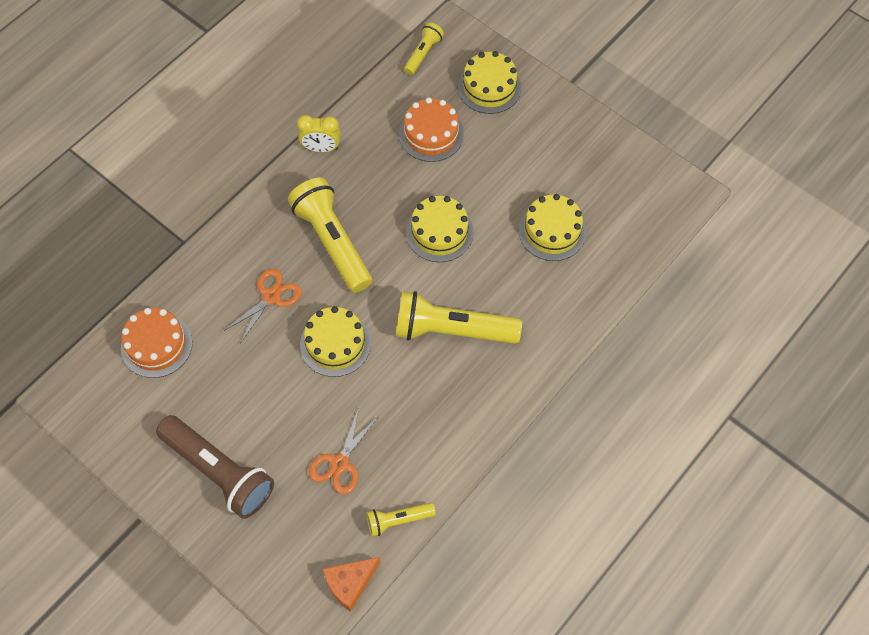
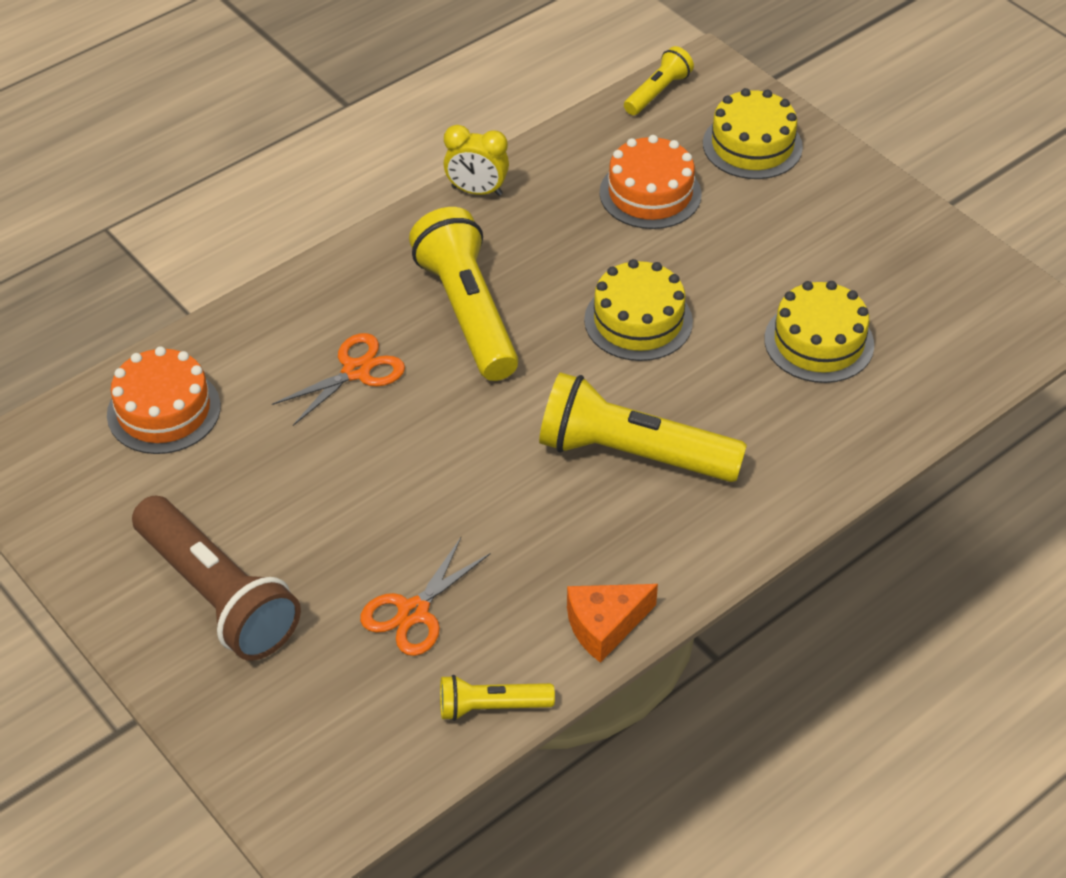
camera: 10 degrees right, 15 degrees down
yellow cake [300,306,371,377] -> none
orange cheese [323,557,380,612] -> orange cheese moved to [567,584,658,663]

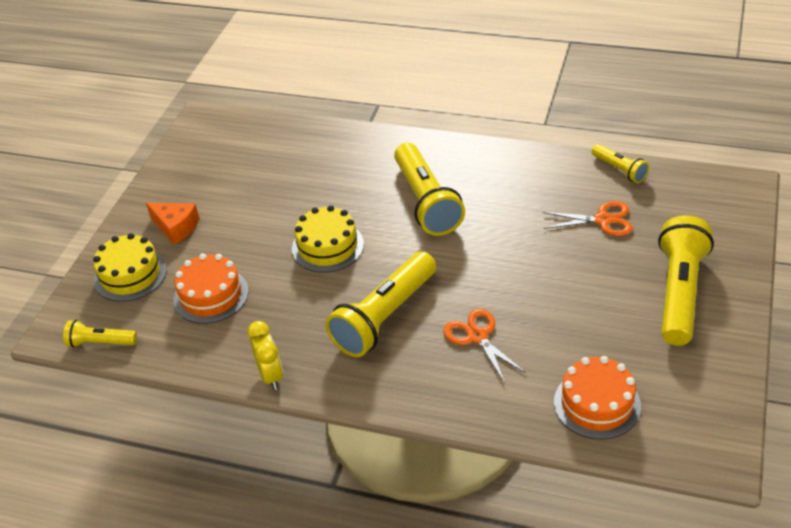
camera: 120 degrees left, 5 degrees down
brown flashlight [132,496,301,661] -> yellow flashlight [658,216,714,346]
orange scissors [272,333,405,426] -> orange scissors turned 45 degrees clockwise [443,309,526,383]
orange cheese [567,584,658,663] -> orange cheese moved to [146,203,200,245]
yellow cake [764,281,874,383] -> none

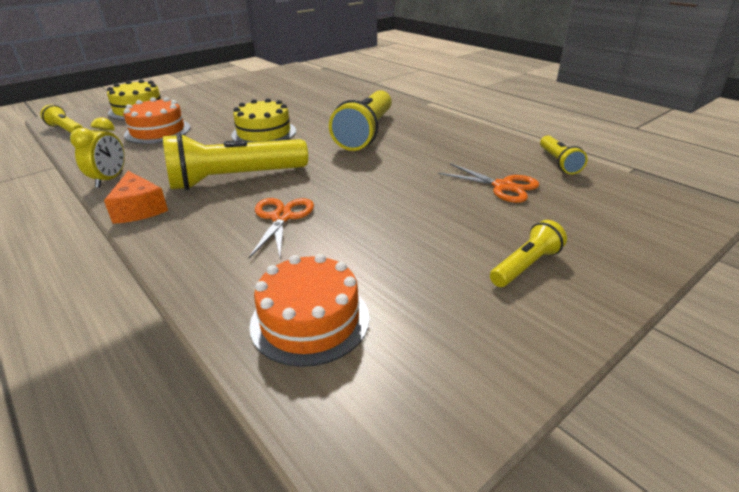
camera: 30 degrees right, 10 degrees down
orange cheese [146,203,200,245] -> orange cheese moved to [104,171,168,224]
yellow flashlight [658,216,714,346] -> yellow flashlight [490,220,567,287], size x0.51

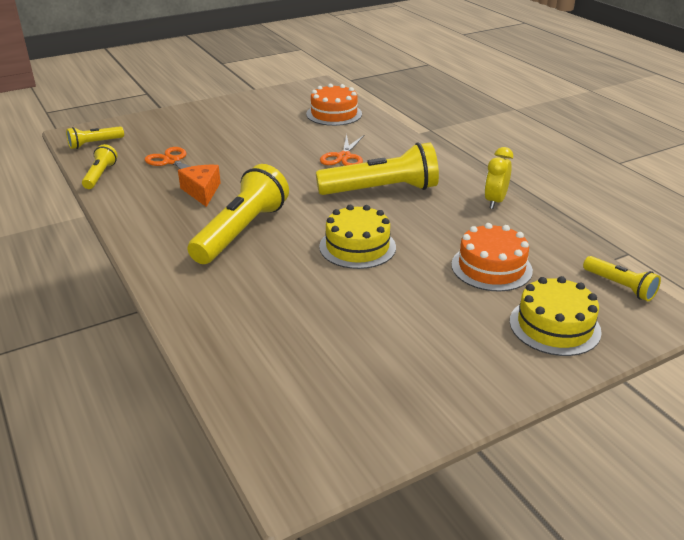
camera: 170 degrees left, 0 degrees up
orange cheese [104,171,168,224] -> orange cheese moved to [178,165,221,207]
yellow flashlight [490,220,567,287] -> yellow flashlight moved to [66,126,124,149]

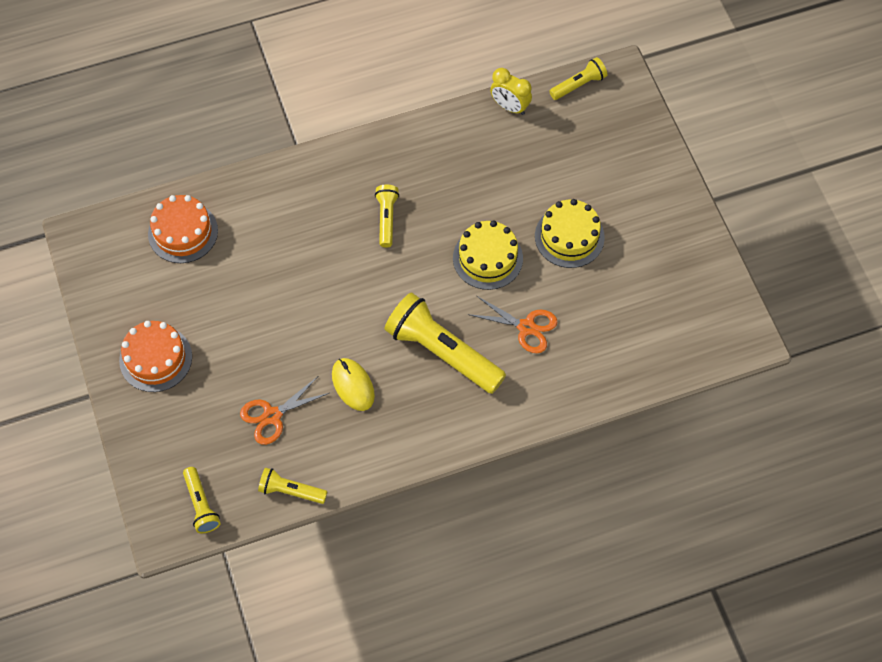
camera: 80 degrees left, 30 degrees up
orange cheese [178,165,221,207] -> yellow mouse [332,358,375,411]
yellow flashlight [316,142,439,195] -> yellow flashlight [375,185,399,248], size x0.51
orange scissors [320,134,364,166] -> orange scissors moved to [468,296,558,353]
orange cake [451,223,533,291] -> orange cake moved to [119,321,192,392]
yellow clock [484,147,513,209] -> yellow clock moved to [490,68,532,115]
yellow cake [510,276,602,356] -> yellow cake moved to [535,199,605,268]

